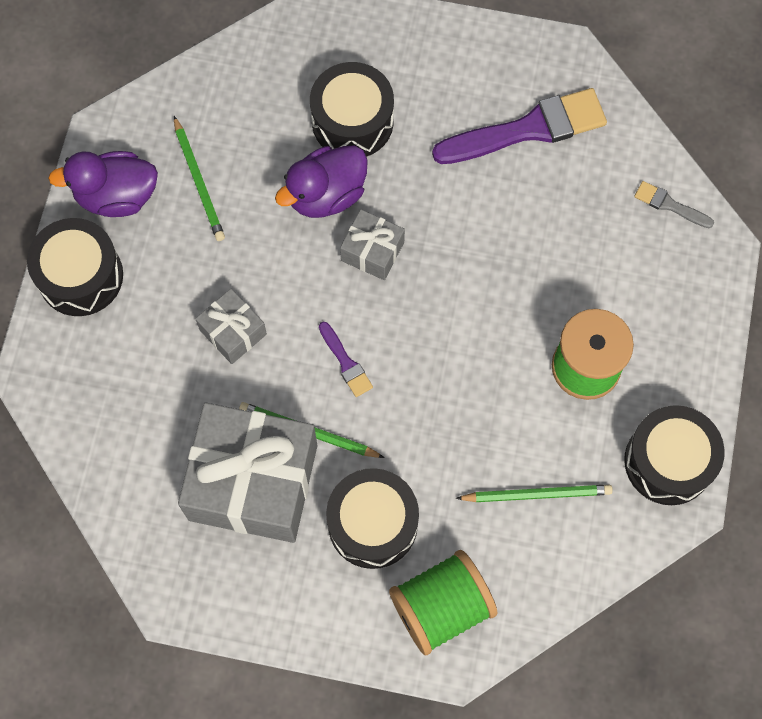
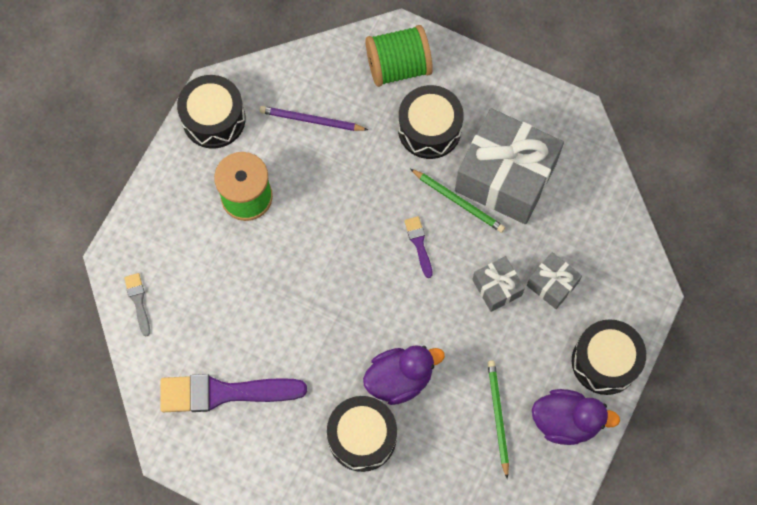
camera: 165 degrees left, 0 degrees up
grey gift [340,209,405,280] -> grey gift moved to [527,252,582,309]
green pencil [456,485,613,502] -> purple pencil [260,106,368,131]
grey brush [634,181,714,228] -> grey brush turned 150 degrees counterclockwise [124,273,150,336]

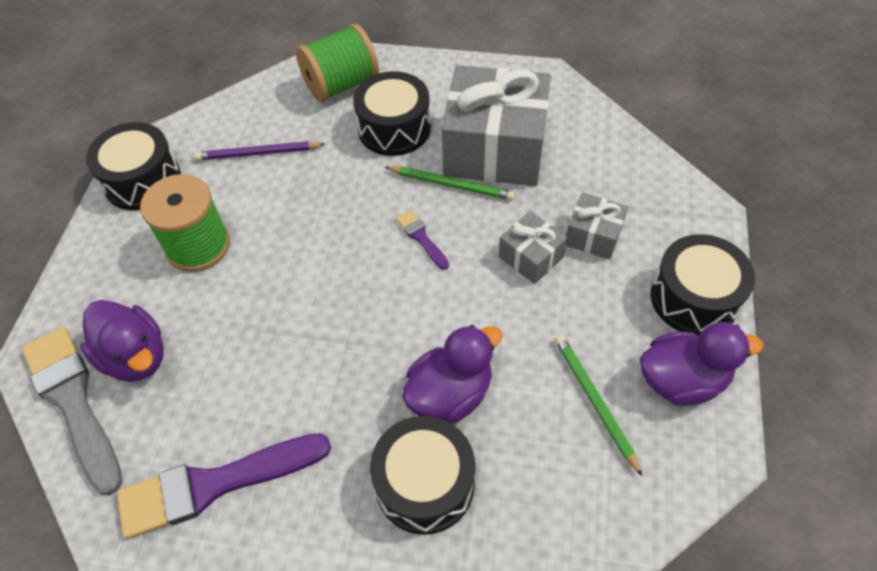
camera: 15 degrees left, 15 degrees down
grey brush [124,273,150,336] -> grey brush [22,327,122,495], size x2.18
none -> purple duck [80,300,164,382]

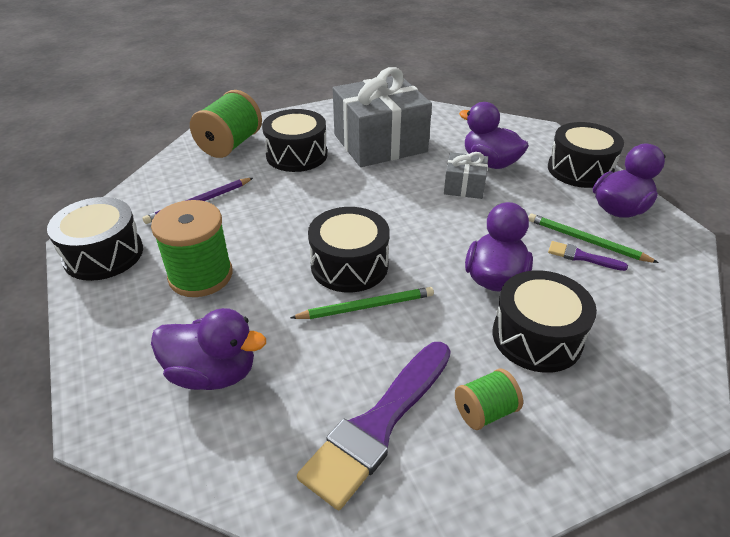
camera: 35 degrees left, 15 degrees down
grey brush [22,327,122,495] -> none
green pencil [385,166,515,200] -> green pencil moved to [290,287,434,319]
purple brush [396,210,449,270] -> purple brush moved to [548,241,628,271]
grey gift [566,192,628,260] -> purple duck [459,102,529,169]
none -> black drum [308,207,390,292]
none -> green spool [455,368,523,430]

